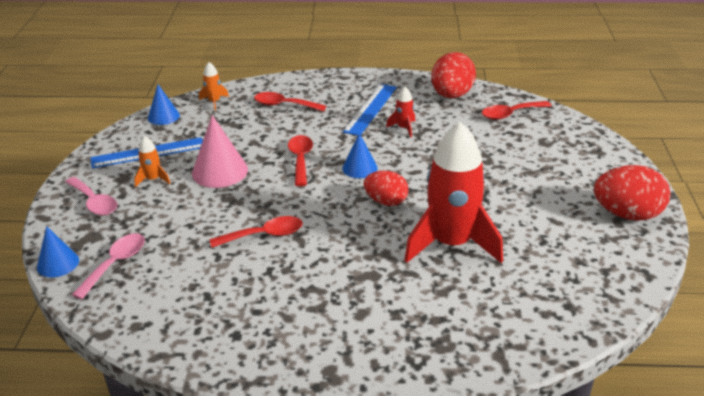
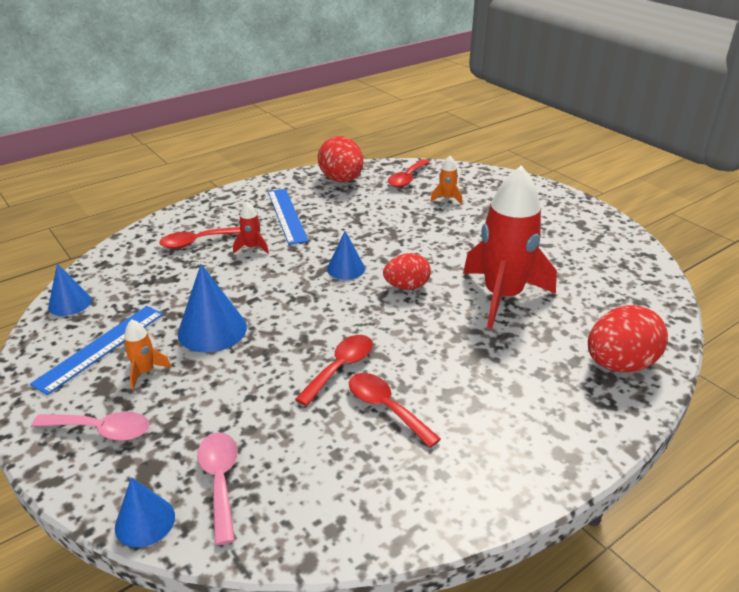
camera: 40 degrees left, 0 degrees up
pink cone [192,115,248,188] -> blue cone [178,264,247,352]
orange rocket [199,62,229,111] -> orange rocket moved to [430,156,462,205]
red spoon [288,135,313,186] -> red spoon moved to [349,373,441,448]
red rocket [386,87,415,137] -> red rocket moved to [233,202,269,254]
red egg [594,165,671,221] -> red egg moved to [588,305,668,372]

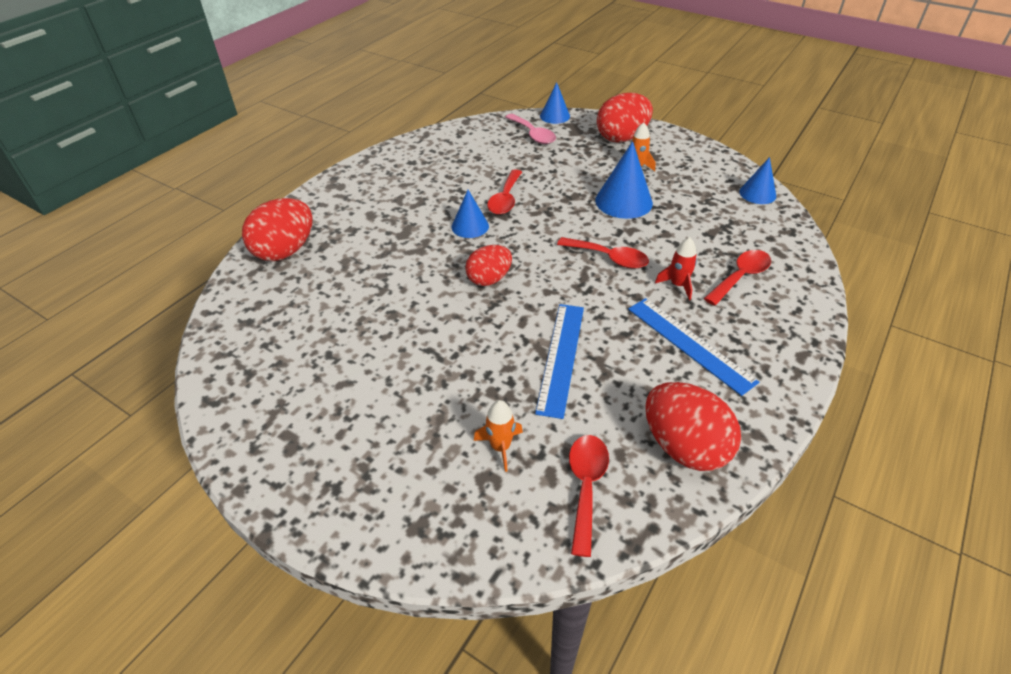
camera: 160 degrees right, 10 degrees up
blue ruler [30,306,163,395] -> blue ruler moved to [535,304,584,419]
pink spoon [32,411,150,441] -> red egg [597,93,653,143]
blue cone [327,231,365,280] -> blue cone moved to [452,190,489,238]
red spoon [349,373,441,448] -> red spoon moved to [557,237,649,269]
red rocket [463,165,557,329] -> none

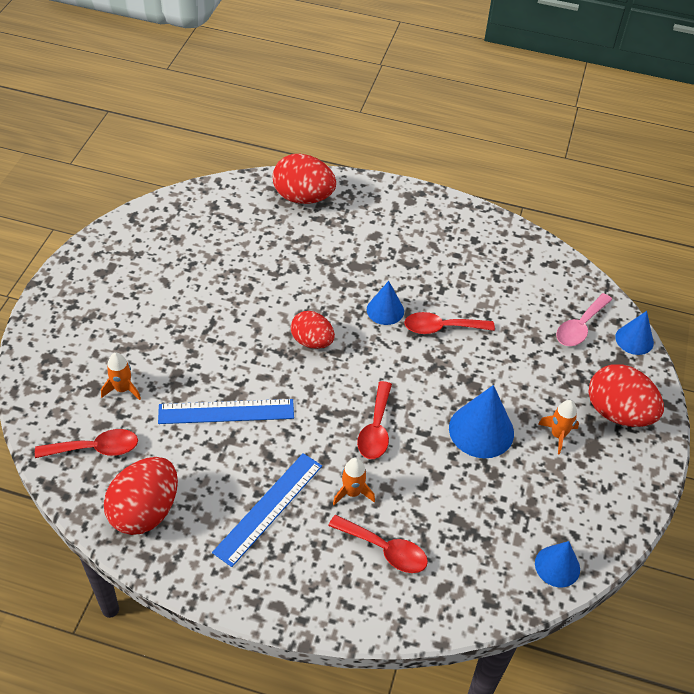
camera: 70 degrees right, 5 degrees up
red rocket [655,237,697,300] -> orange rocket [333,458,375,505]

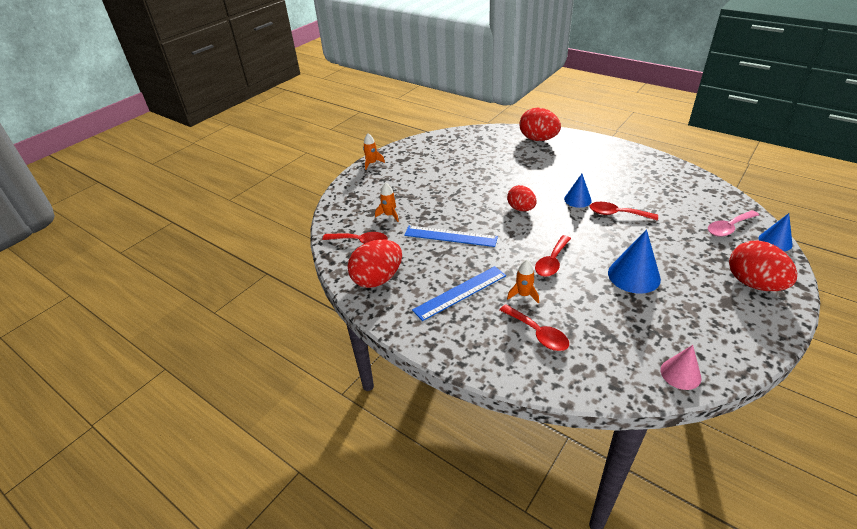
camera: 25 degrees right, 10 degrees down
blue cone [535,541,580,587] -> pink cone [661,345,701,390]
orange rocket [538,400,579,455] -> orange rocket moved to [363,133,385,170]

